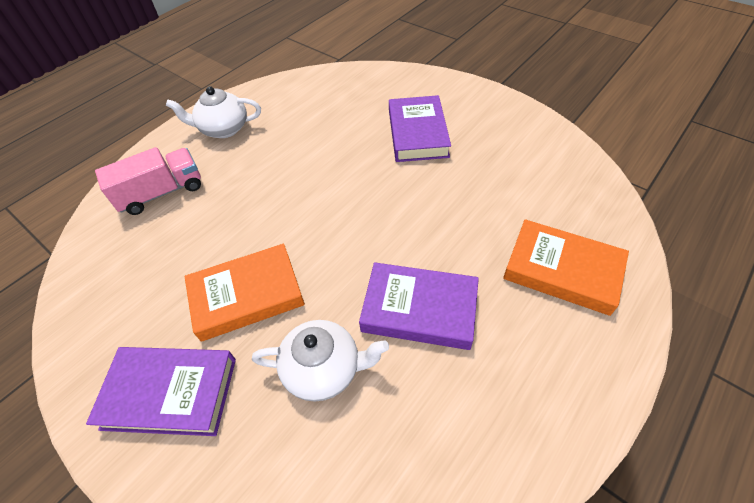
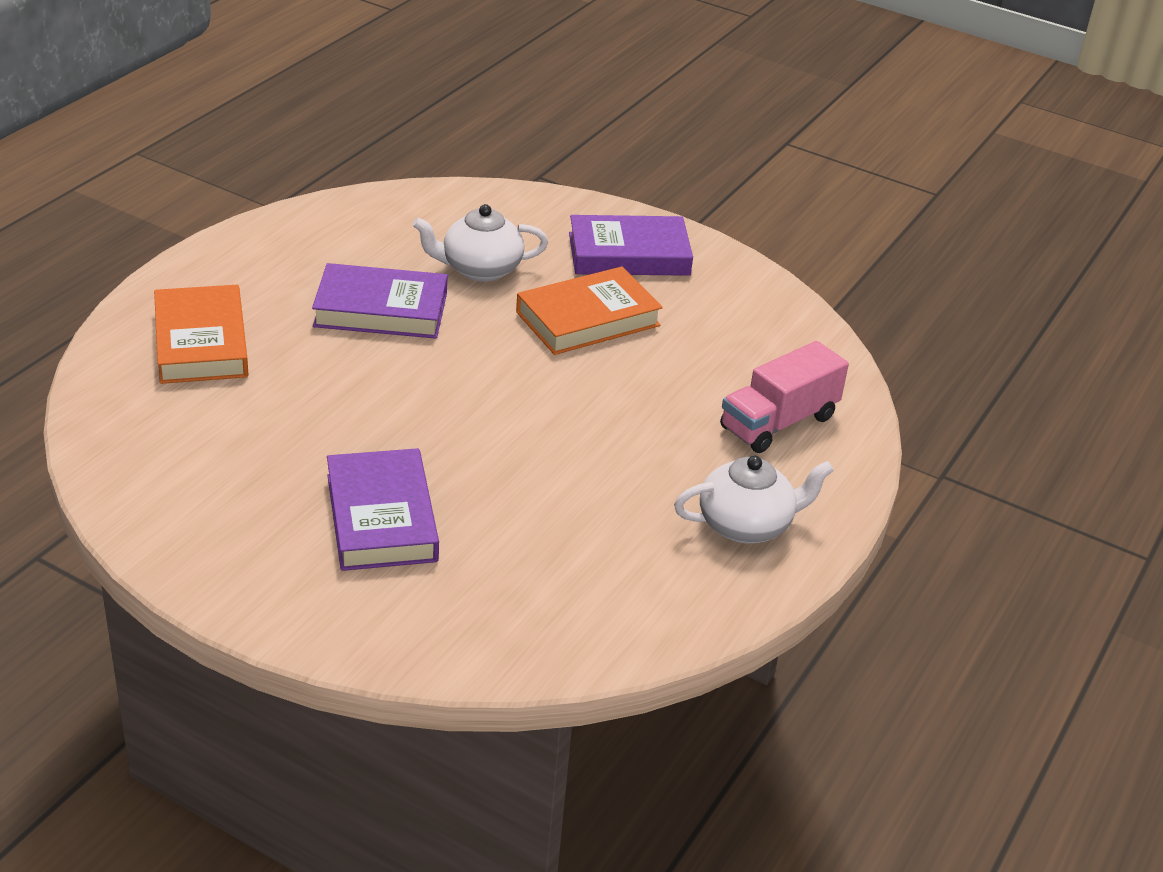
camera: 165 degrees right, 15 degrees down
orange book [503,219,629,316] -> orange book turned 60 degrees clockwise [154,285,248,384]

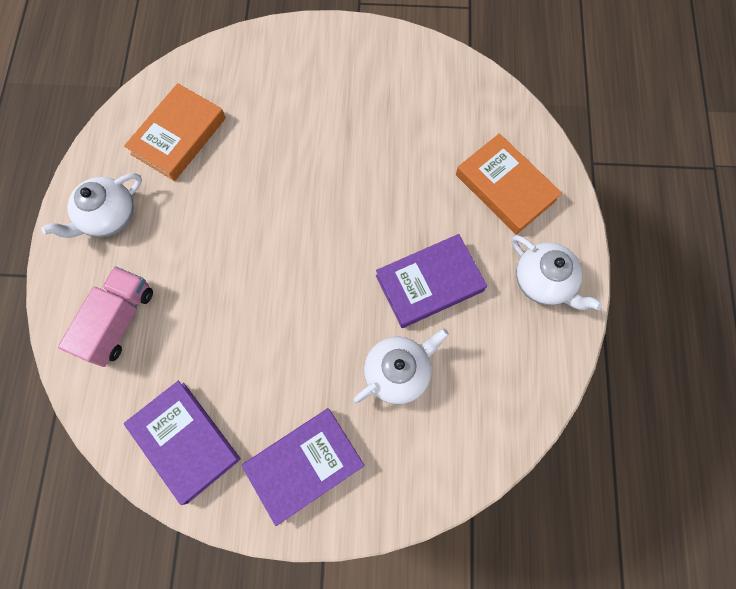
camera: 155 degrees right, 35 degrees up
purple book [327,448,439,571] -> purple book moved to [124,381,241,505]
orange book [516,267,663,355] -> orange book moved to [124,83,226,181]
none -> white teapot [511,235,602,310]

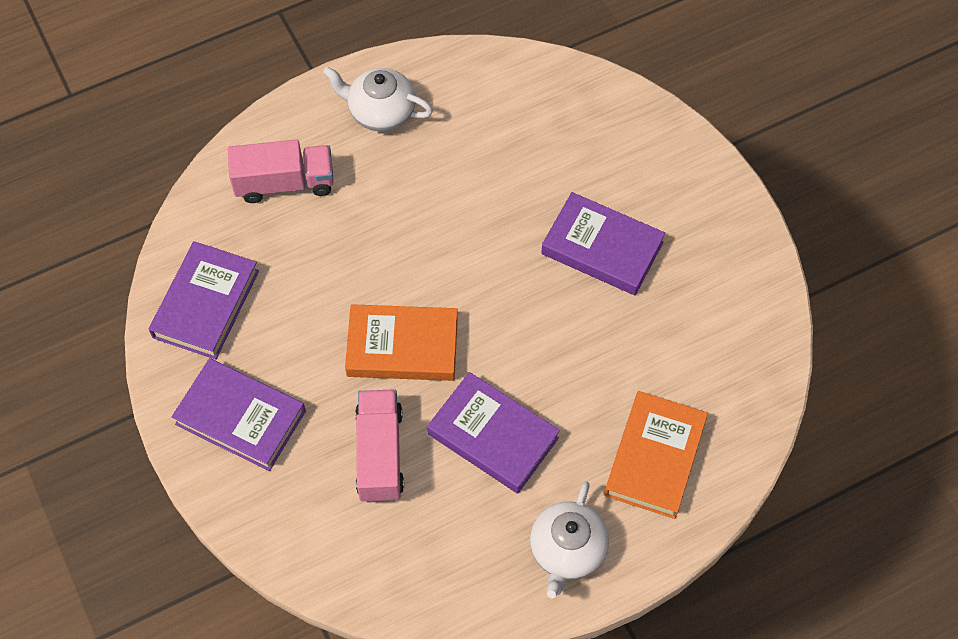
camera: 60 degrees right, 10 degrees down
orange book [124,83,226,181] -> orange book moved to [345,304,458,381]
white teapot [353,328,449,404] -> pink truck [355,389,404,503]
none -> purple book [541,192,666,295]

